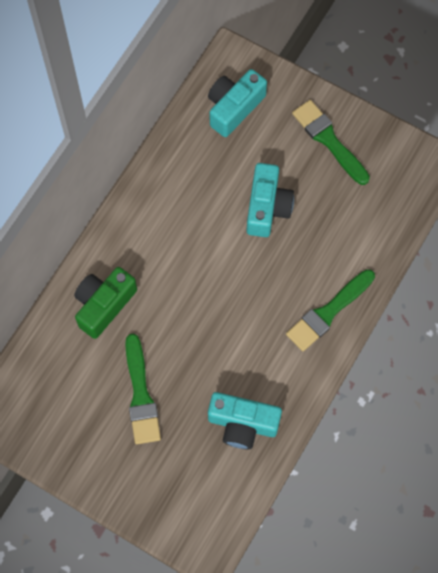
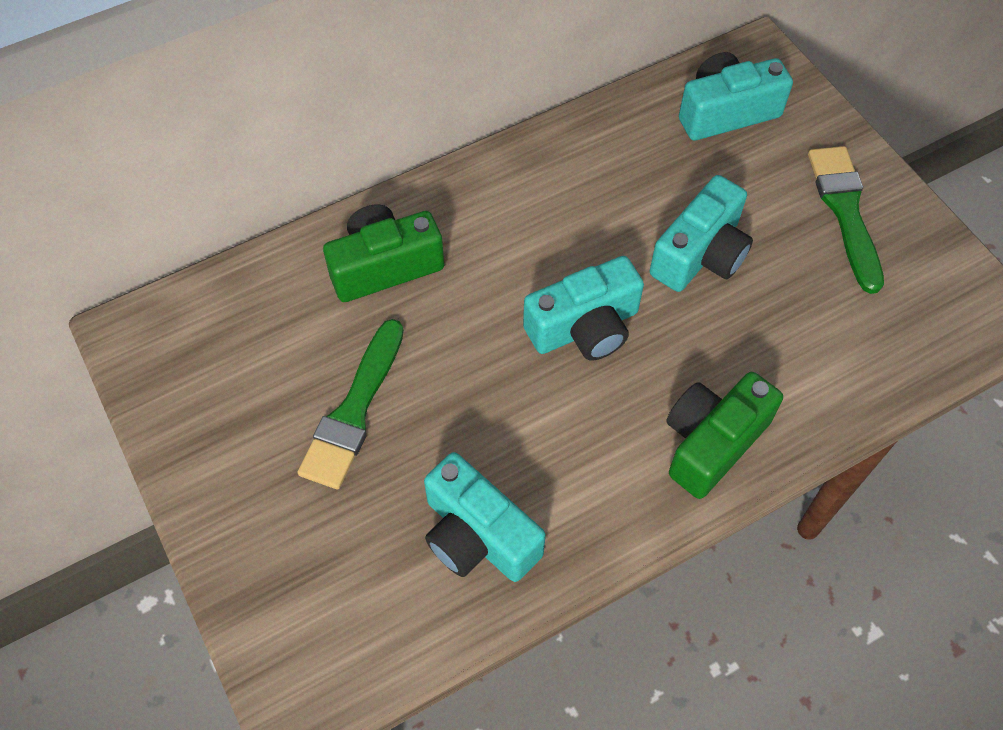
camera: 30 degrees right, 10 degrees down
green brush [286,269,375,351] -> green camera [666,372,783,499]
none -> turquoise camera [523,256,644,361]

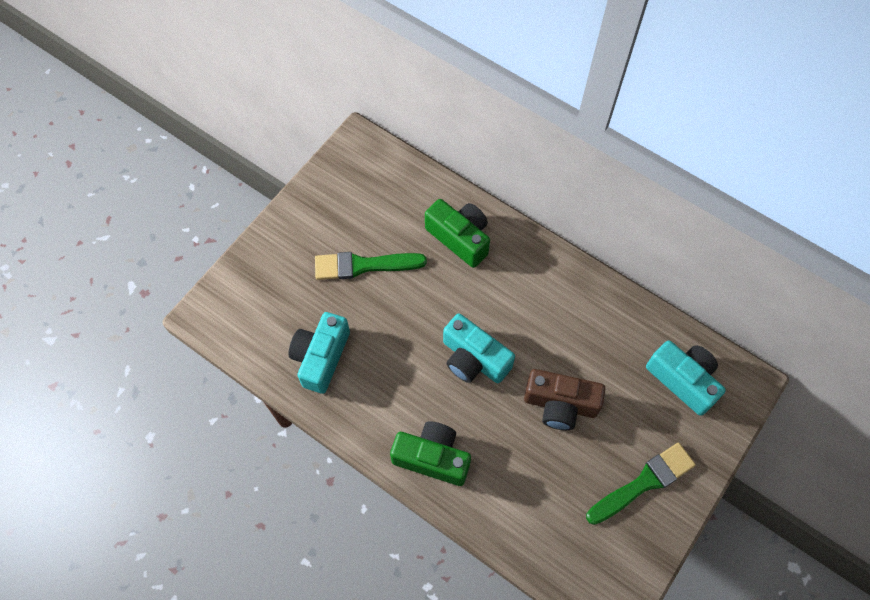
camera: 65 degrees right, 5 degrees up
turquoise camera [650,175,753,292] -> brown camera [524,369,605,430]

